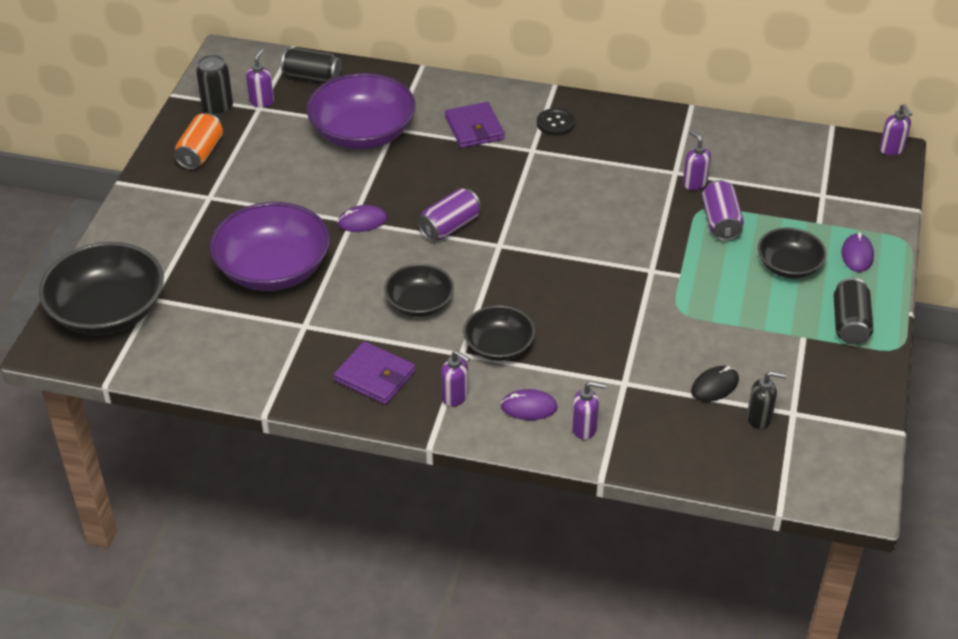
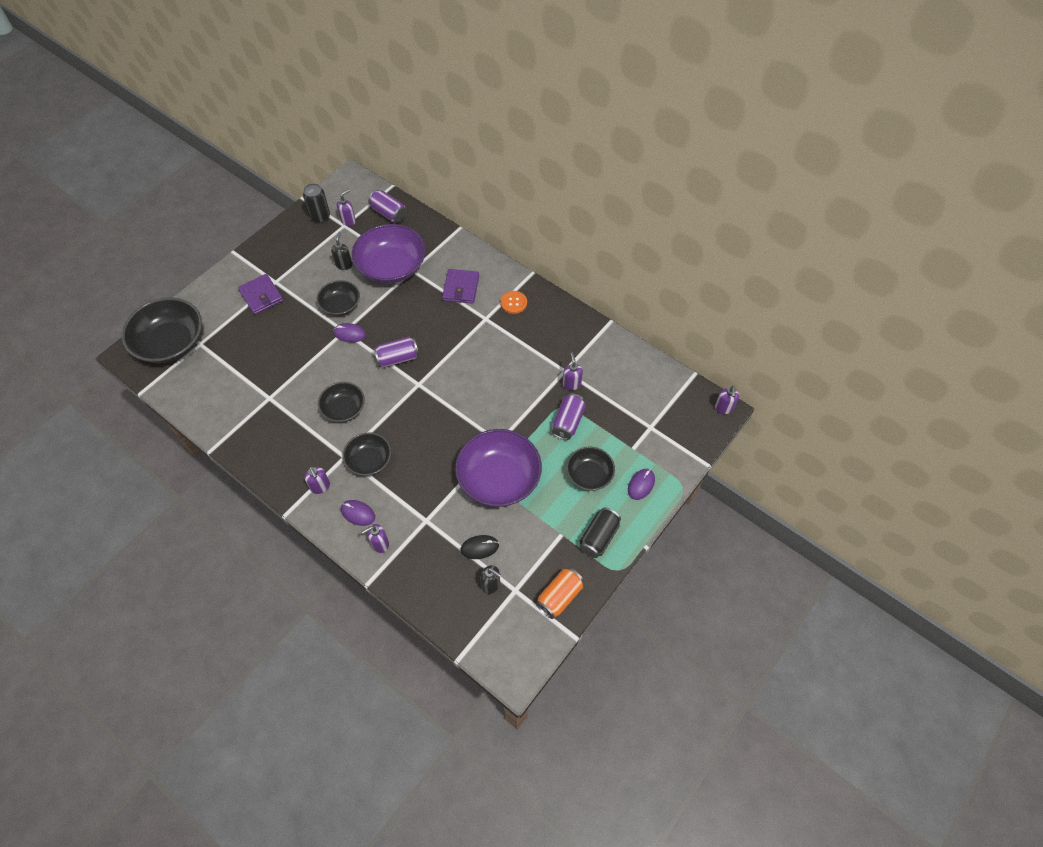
camera: 25 degrees right, 15 degrees up
orange can [174,113,223,169] -> orange can moved to [536,568,584,619]
purple bowl [209,202,330,291] -> purple bowl moved to [455,429,542,507]
black can [281,47,342,83] -> purple can [368,190,407,223]
purple wallet [334,341,415,405] -> purple wallet moved to [238,274,283,315]
black button [537,108,575,136] -> orange button [501,291,527,314]
purple soap dispenser [572,381,606,440] -> purple soap dispenser turned 120 degrees clockwise [362,524,389,553]
none -> black bowl [317,280,360,316]
none -> black soap dispenser [331,232,353,270]

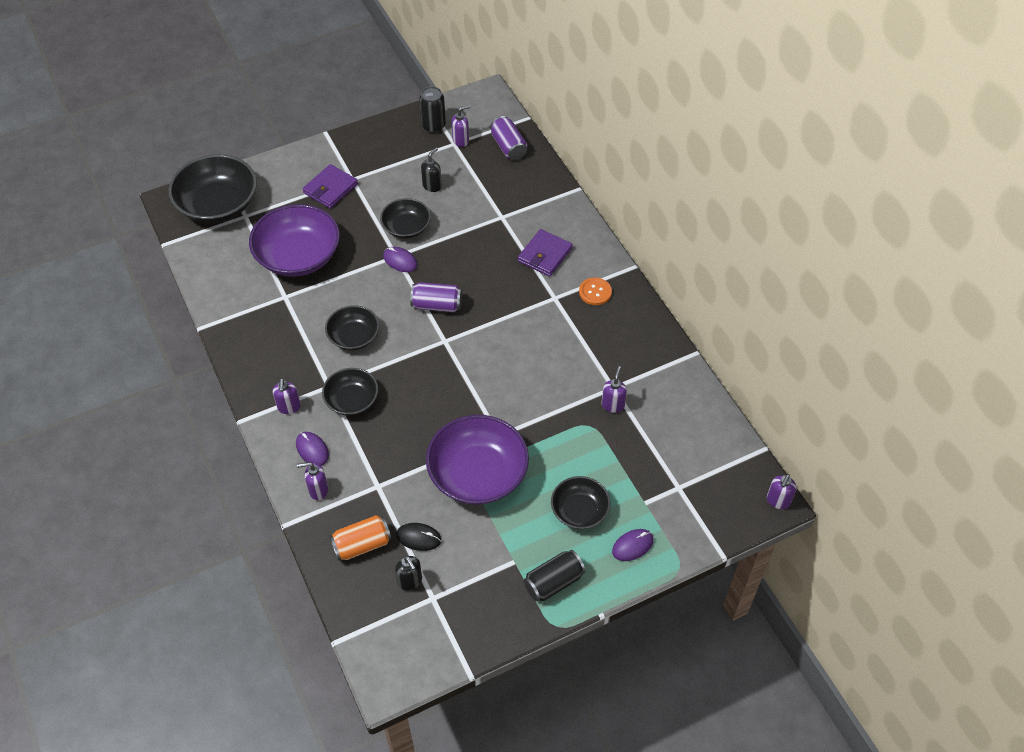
camera: 25 degrees right, 5 degrees down
purple wallet [238,274,283,315] -> purple wallet turned 45 degrees clockwise [303,164,358,209]
purple bowl [352,224,426,284] -> purple bowl moved to [249,204,340,277]
orange can [536,568,584,619] -> orange can moved to [330,515,391,560]
purple can [552,393,586,440] -> none

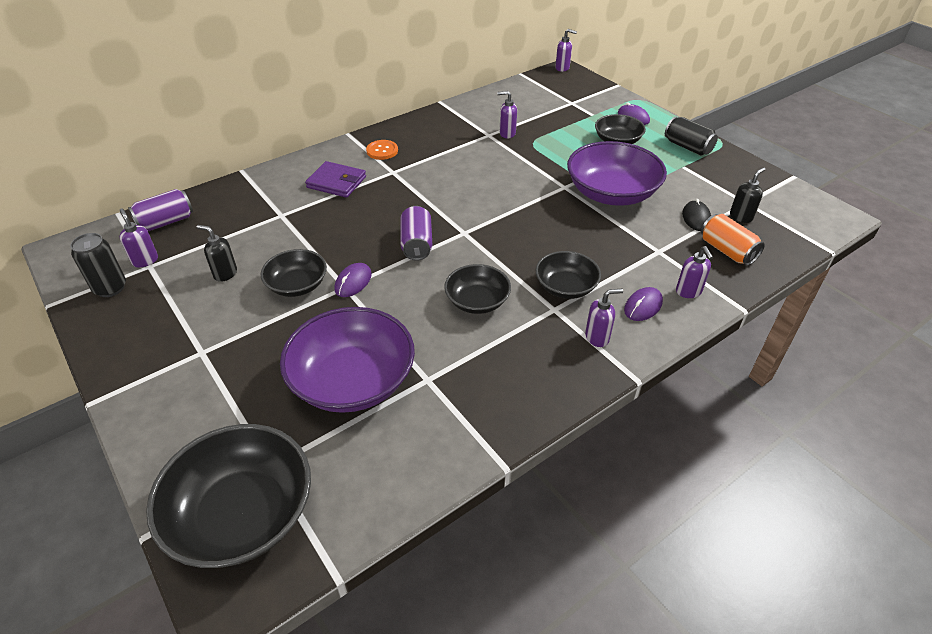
camera: 100 degrees left, 10 degrees down
purple wallet [303,164,358,209] -> none

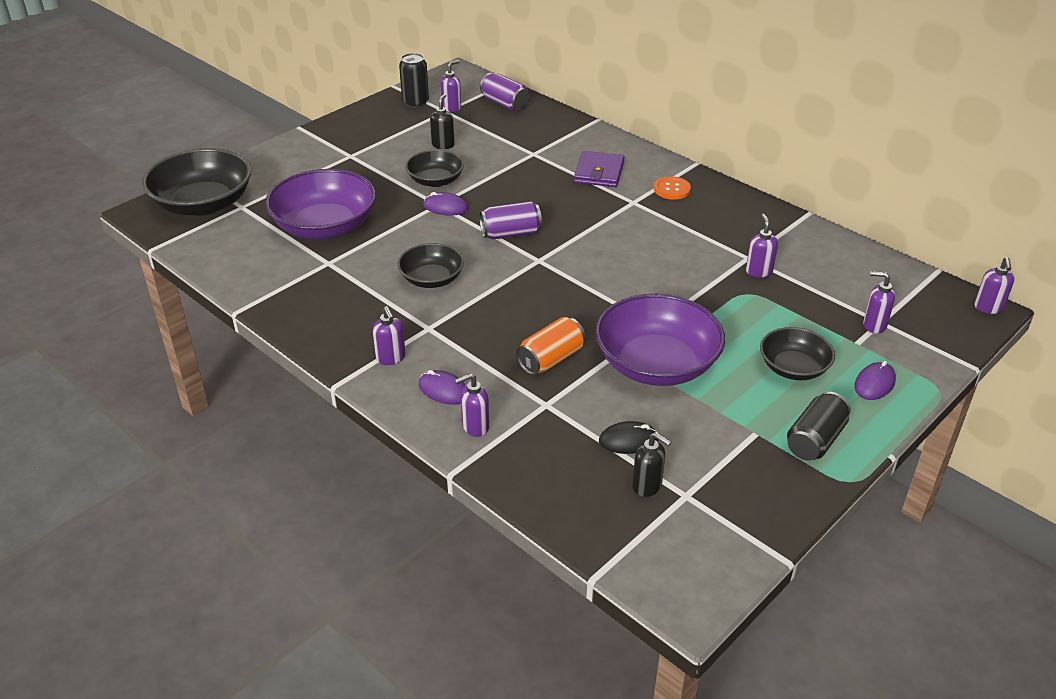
camera: 80 degrees right, 5 degrees down
black bowl [535,251,601,299] -> none
orange can [701,214,765,266] -> orange can moved to [516,317,585,375]
none -> purple soap dispenser [863,271,895,334]

